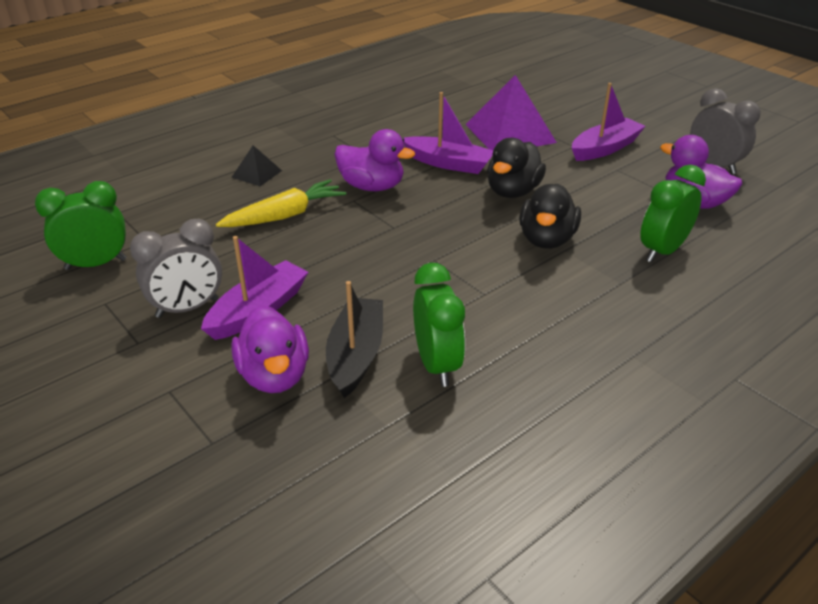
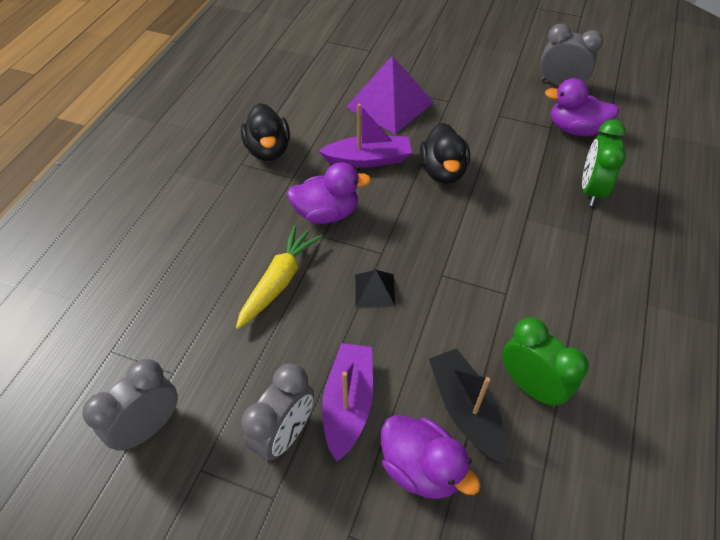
camera: 30 degrees left, 15 degrees up
green clock [35,181,127,270] -> grey clock [82,359,178,451]
black pyramid [231,145,282,186] -> black pyramid moved to [355,270,395,307]
black duck [519,183,581,249] -> black duck moved to [241,103,290,161]
purple boat [572,83,646,161] -> none

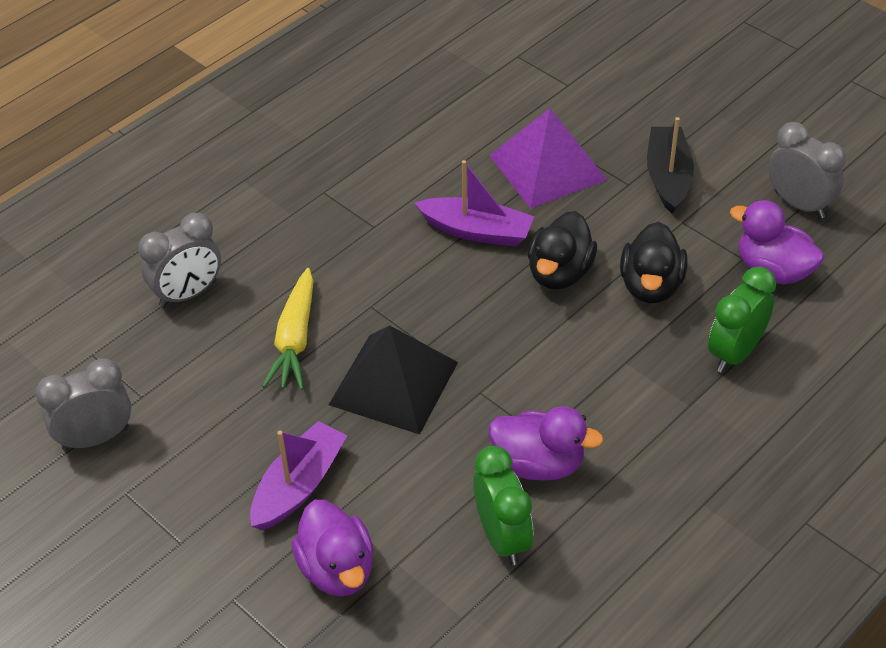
camera: 25 degrees right, 5 degrees down
yellow carrot [236,225,322,329] -> yellow carrot turned 135 degrees clockwise [262,268,314,390]
black duck [241,103,290,161] -> black duck moved to [620,222,687,303]
grey clock [241,363,314,461] -> grey clock moved to [139,213,221,308]
purple duck [287,162,371,224] -> purple duck moved to [489,406,603,481]
black pyramid [355,270,395,307] -> black pyramid [329,325,458,435], size x2.07
black boat [429,348,506,464] -> black boat moved to [647,117,694,214]

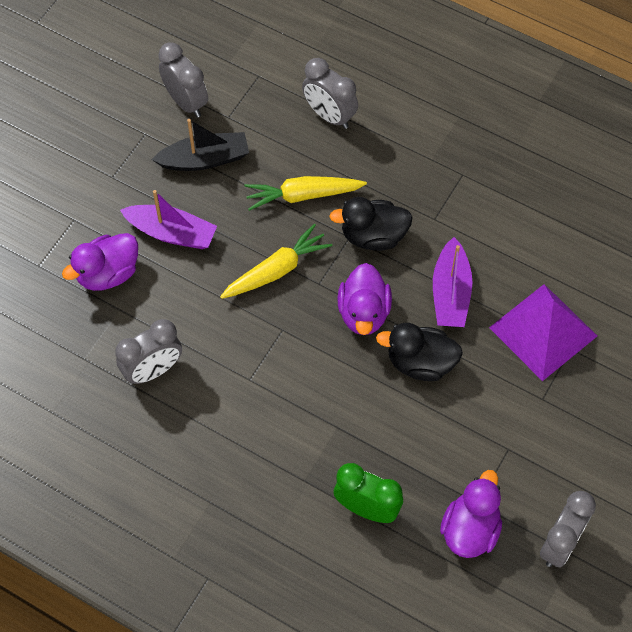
camera: 75 degrees right, 15 degrees up
black pyramid [329,325,458,435] -> yellow carrot [220,223,332,299]
green clock [473,446,533,565] -> grey clock [115,319,182,384]
purple duck [489,406,603,481] -> purple duck moved to [338,263,392,335]
black duck [620,222,687,303] -> black duck moved to [329,197,413,251]
black boat [647,117,694,214] -> black boat moved to [152,119,249,171]

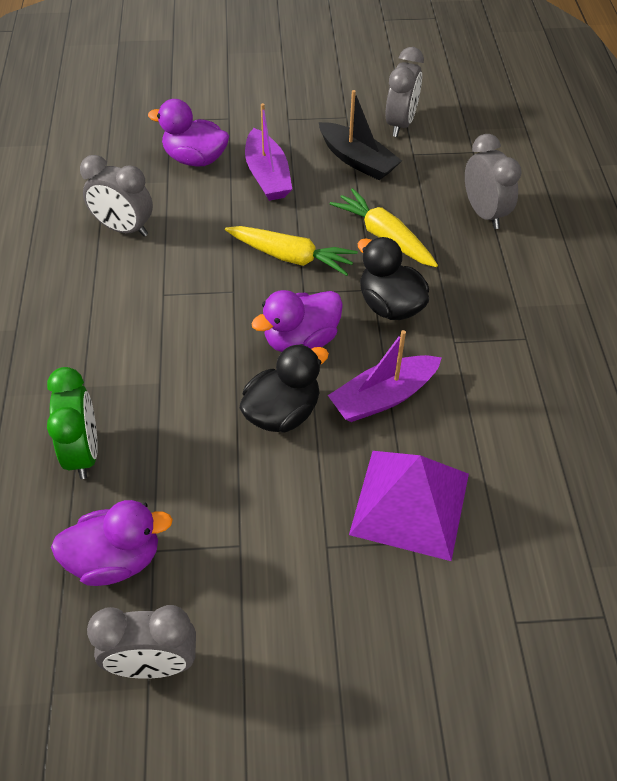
camera: 55 degrees right, 10 degrees down
grey clock [302,58,358,129] -> grey clock turned 150 degrees clockwise [465,134,522,229]
black duck [376,323,463,381] -> black duck turned 75 degrees clockwise [240,344,329,432]

